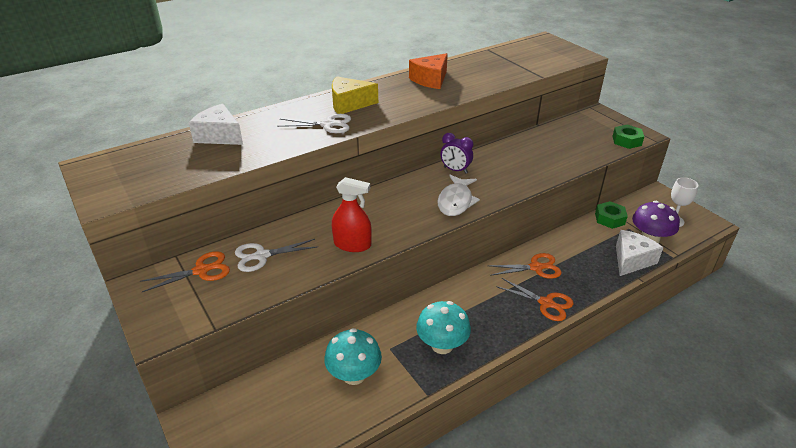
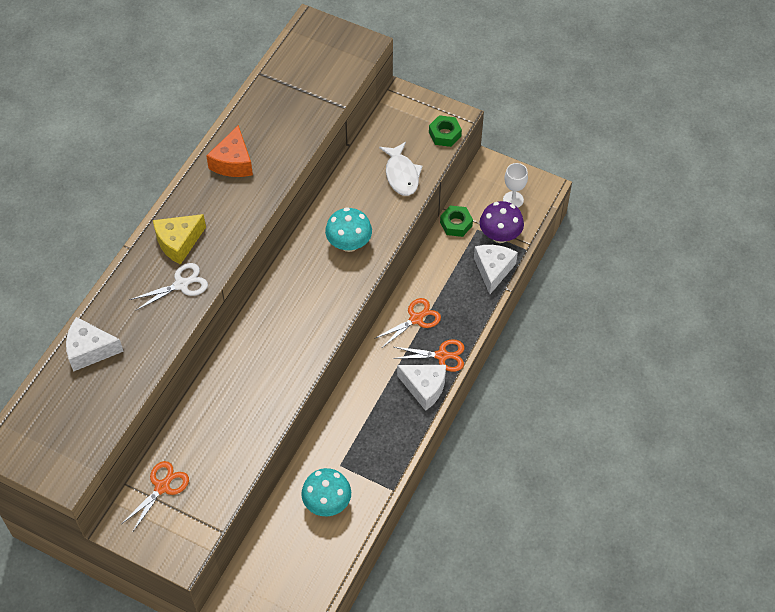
camera: 30 degrees left, 20 degrees up
white scissors [235,239,317,272] -> none
red spray bottle [332,177,372,252] -> none
turquoise mushroom [416,301,471,354] -> turquoise mushroom moved to [325,207,372,252]
white fish [437,175,480,216] -> white fish moved to [379,142,423,196]
purple clock [440,133,473,174] -> none
none -> white cheese [397,365,446,411]

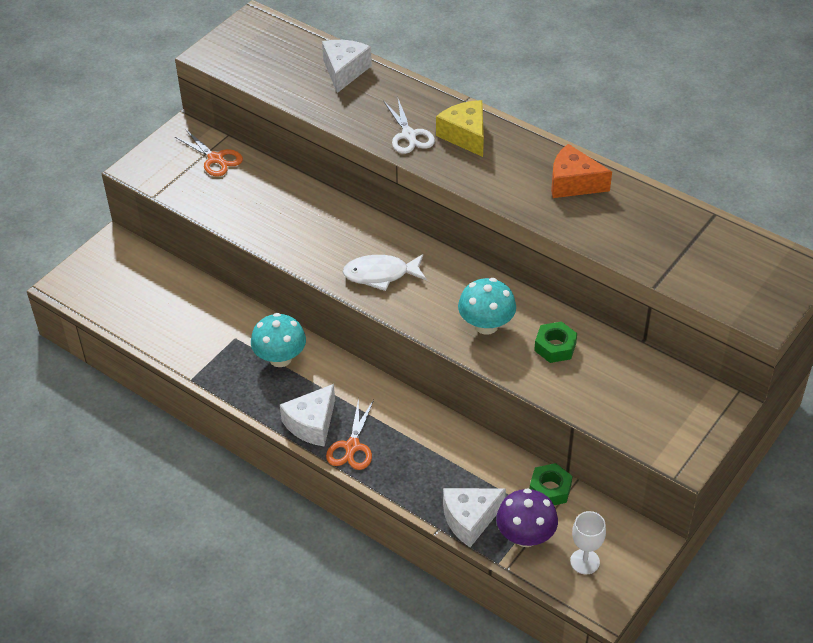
camera: 100 degrees right, 10 degrees down
turquoise mushroom [301,468,351,516] -> turquoise mushroom moved to [251,313,306,367]
orange scissors [374,298,441,348] -> none
white fish [379,142,423,196] -> white fish moved to [343,254,426,291]
green nut [429,115,462,147] -> green nut moved to [534,321,577,363]
white cheese [474,245,518,294] -> white cheese turned 135 degrees clockwise [443,488,506,547]

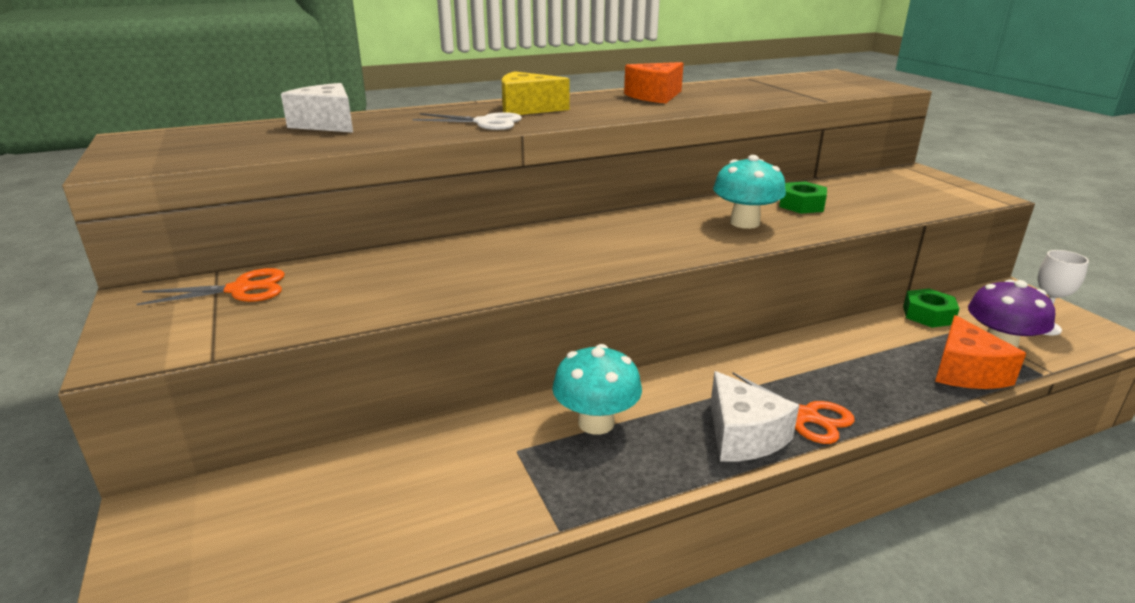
camera: 60 degrees left, 20 degrees down
white fish [343,254,426,291] -> none
white cheese [443,488,506,547] -> orange cheese [935,315,1026,389]

